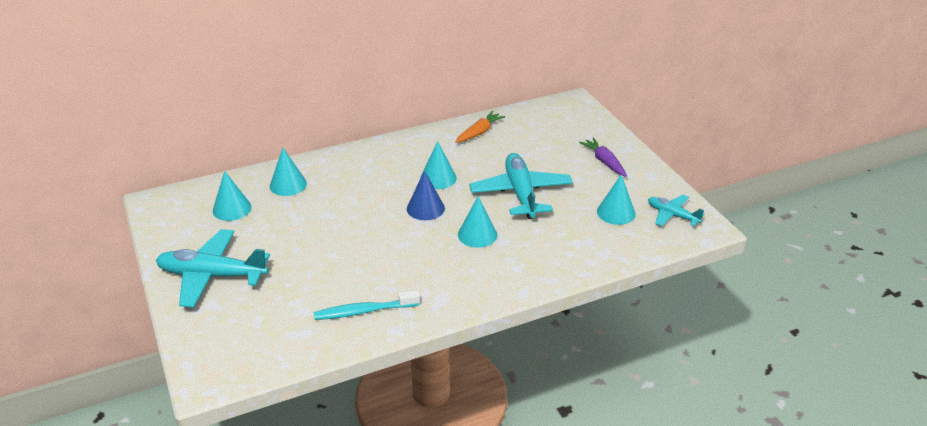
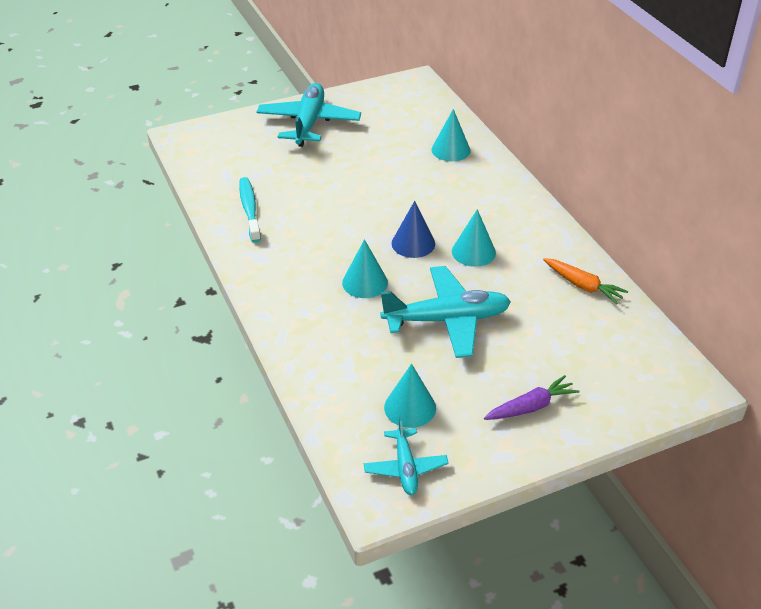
camera: 90 degrees right, 5 degrees up
turquoise cone [213,171,252,221] -> none
turquoise plane [648,195,705,226] -> turquoise plane turned 135 degrees clockwise [364,416,449,495]

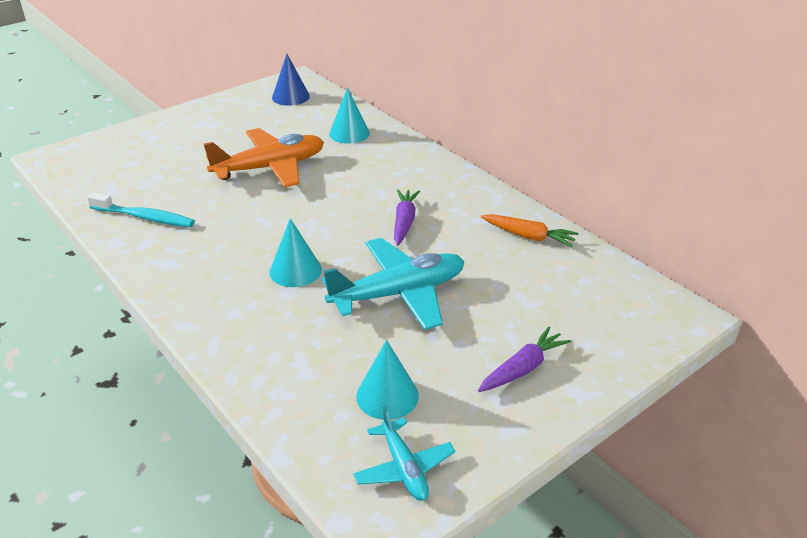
camera: 15 degrees left, 5 degrees down
turquoise toothbrush [239,177,261,243] -> turquoise toothbrush turned 135 degrees clockwise [87,192,195,227]
turquoise plane [257,83,361,147] -> none
blue cone [392,201,435,258] -> blue cone moved to [272,54,310,106]
turquoise cone [452,209,496,267] -> purple carrot [394,189,420,246]
none -> orange plane [204,128,324,188]

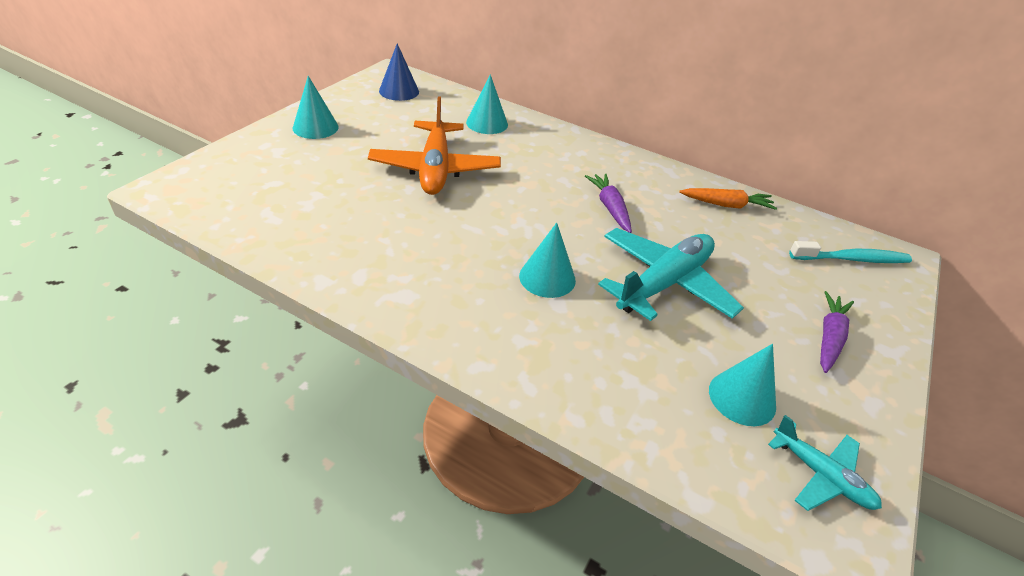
camera: 25 degrees left, 5 degrees up
turquoise toothbrush [87,192,195,227] -> turquoise toothbrush moved to [789,241,912,263]
orange plane [204,128,324,188] -> orange plane turned 135 degrees clockwise [368,96,501,195]
none -> turquoise cone [293,76,339,139]

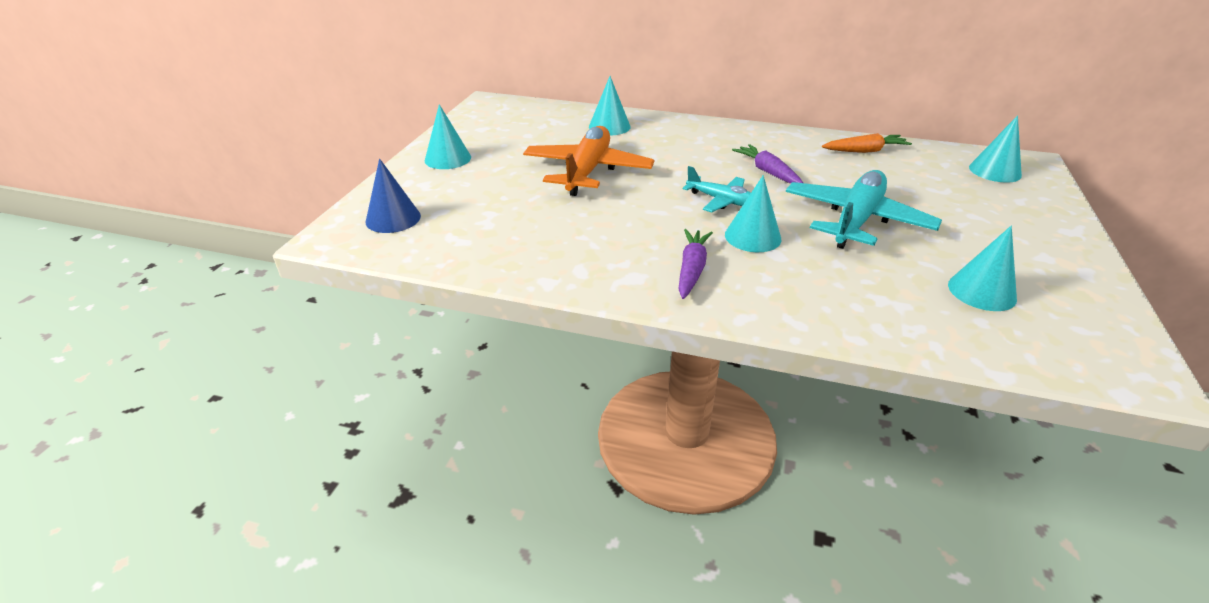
camera: 10 degrees left, 5 degrees down
orange plane [368,96,501,195] -> orange plane turned 150 degrees counterclockwise [523,126,654,196]
blue cone [379,43,419,101] -> blue cone moved to [366,158,421,233]
turquoise plane [768,415,882,511] -> turquoise plane moved to [683,166,751,212]
turquoise toothbrush [789,241,912,263] -> turquoise cone [969,115,1022,183]
purple carrot [820,291,854,373] -> purple carrot moved to [678,229,713,299]

